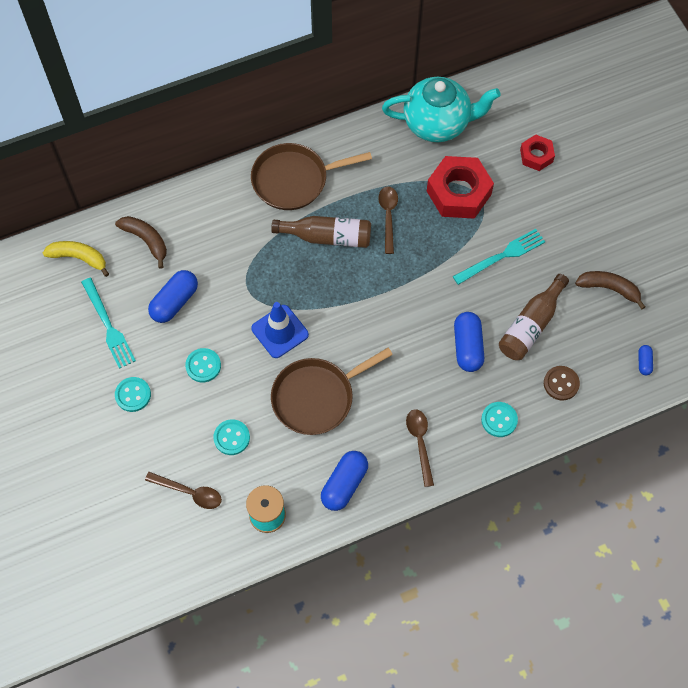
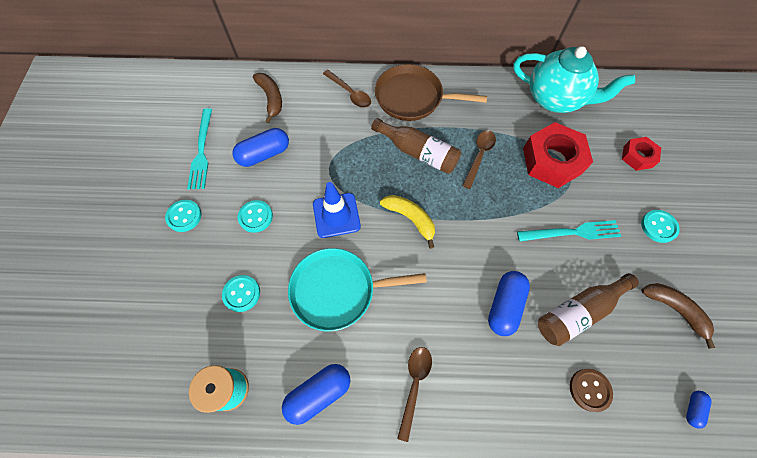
camera: 25 degrees right, 0 degrees up
yellow banana [43,241,109,277] -> yellow banana moved to [380,195,435,249]
brown spoon [145,472,222,509] -> brown spoon moved to [323,70,371,108]
brown pan [271,348,393,435] -> turquoise pan [288,248,427,331]
turquoise button [481,402,518,437] -> turquoise button moved to [641,210,680,243]

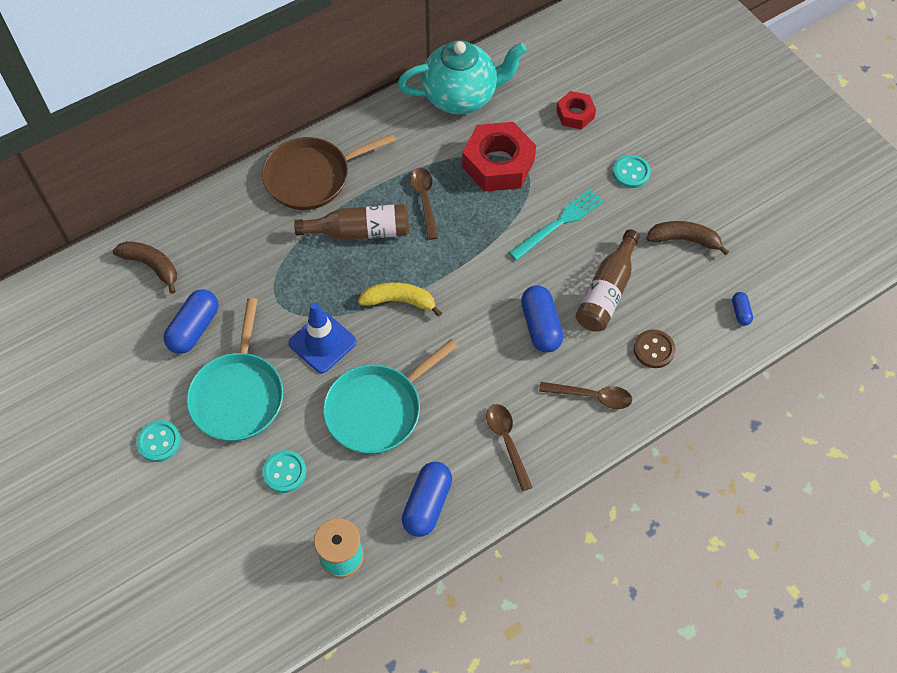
camera: 35 degrees left, 5 degrees down
turquoise fork [187,108,212,189] -> none
turquoise button [238,200,273,233] -> turquoise pan [187,298,283,441]
brown spoon [323,70,371,108] -> brown spoon moved to [539,382,632,409]

